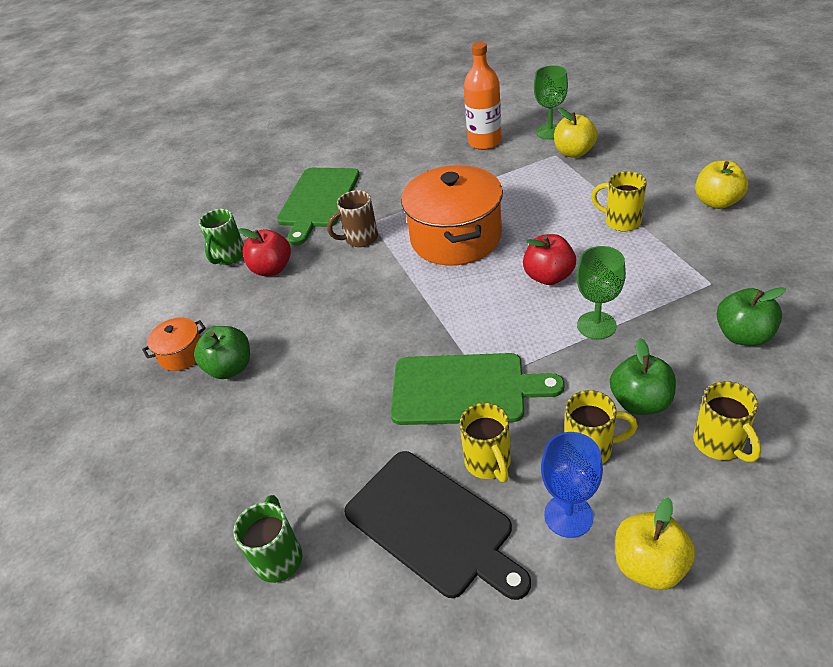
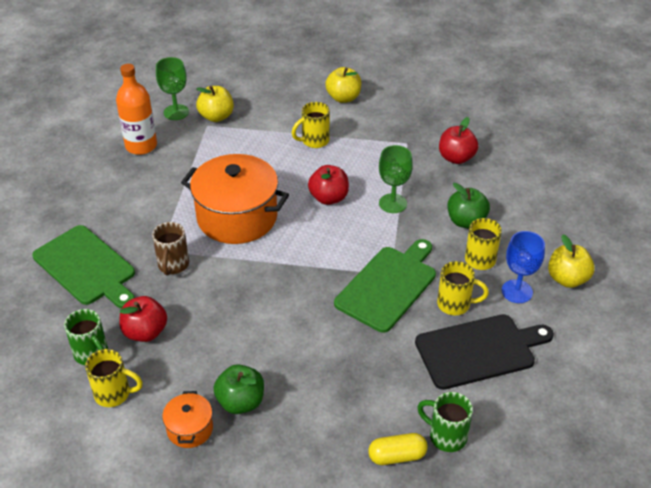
camera: 65 degrees left, 0 degrees up
yellow mug [693,381,761,462] -> yellow mug moved to [85,349,143,407]
green apple [717,287,786,346] -> red apple [439,117,478,164]
none -> yellow capsule [368,433,428,465]

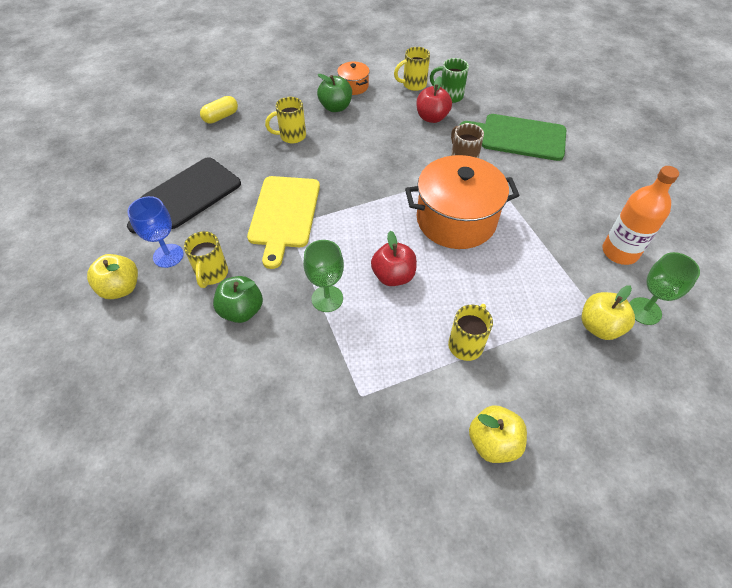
camera: 150 degrees right, 10 degrees up
green cutting board [334,239,436,333] -> yellow cutting board [247,176,320,269]
green mug [417,392,473,452] -> none
yellow mug [437,261,489,315] -> yellow mug moved to [265,97,306,144]
red apple [439,117,478,164] -> none

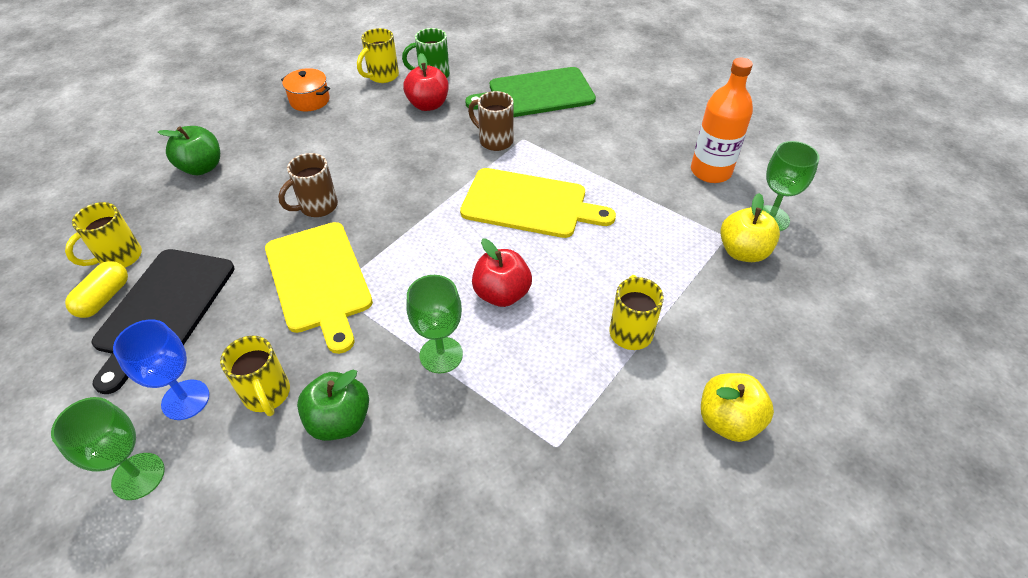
camera: 30 degrees left, 5 degrees down
yellow apple [87,254,138,299] -> green goblet [51,397,165,500]
yellow capsule [200,96,238,124] -> yellow capsule moved to [65,261,128,318]
yellow mug [265,97,306,144] -> yellow mug moved to [65,202,142,268]
green apple [317,74,352,112] -> green apple moved to [158,126,220,175]
orange pot [405,155,520,249] -> yellow cutting board [460,168,616,238]
none -> brown mug [278,153,338,217]

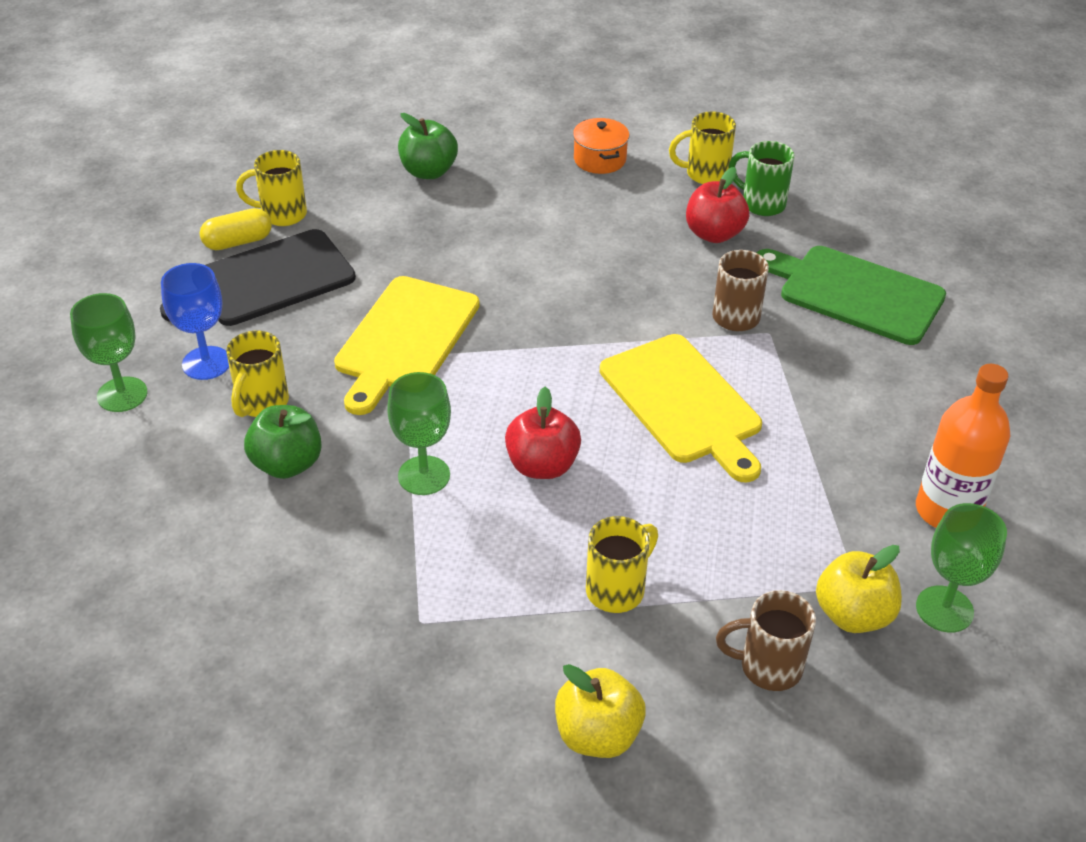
camera: 45 degrees right, 5 degrees down
brown mug [278,153,338,217] -> brown mug moved to [716,590,816,691]

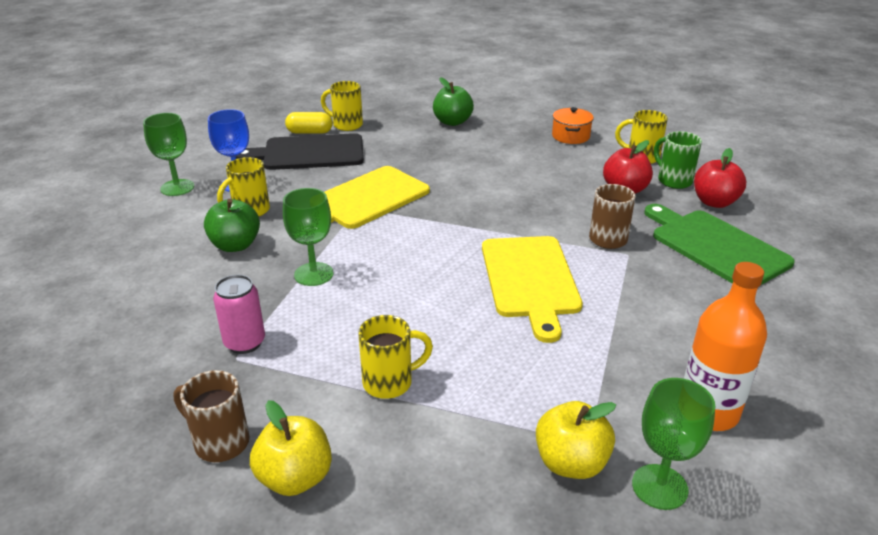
camera: 25 degrees right, 10 degrees down
red apple [505,387,581,479] -> red apple moved to [694,148,746,208]
brown mug [716,590,816,691] -> brown mug moved to [173,370,250,462]
none -> pink can [213,275,265,354]

